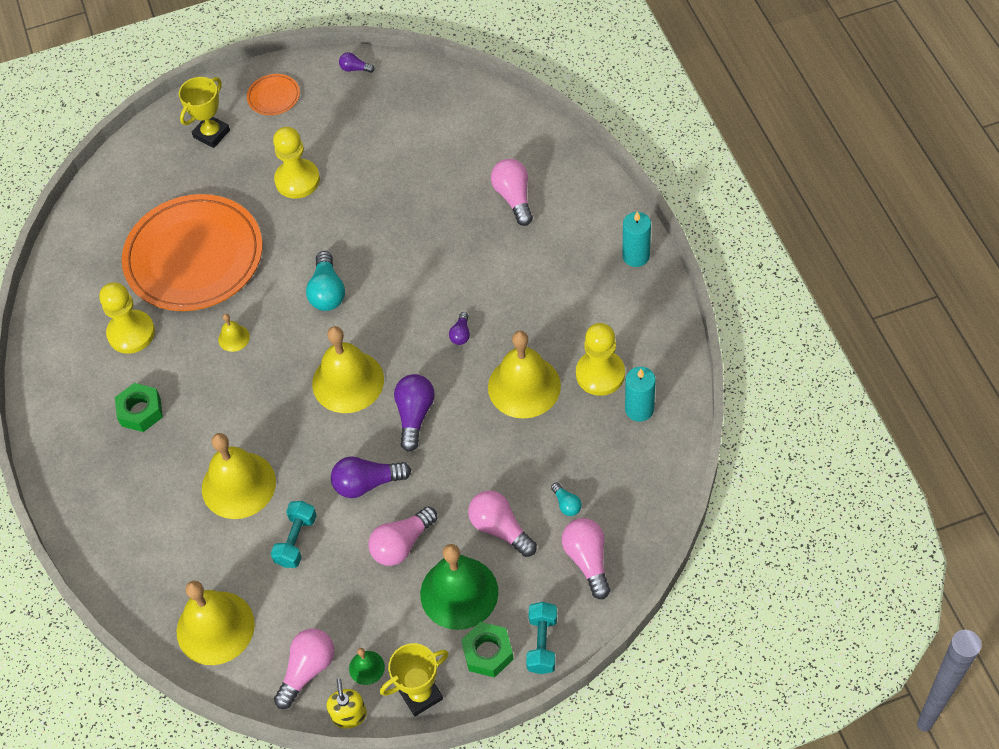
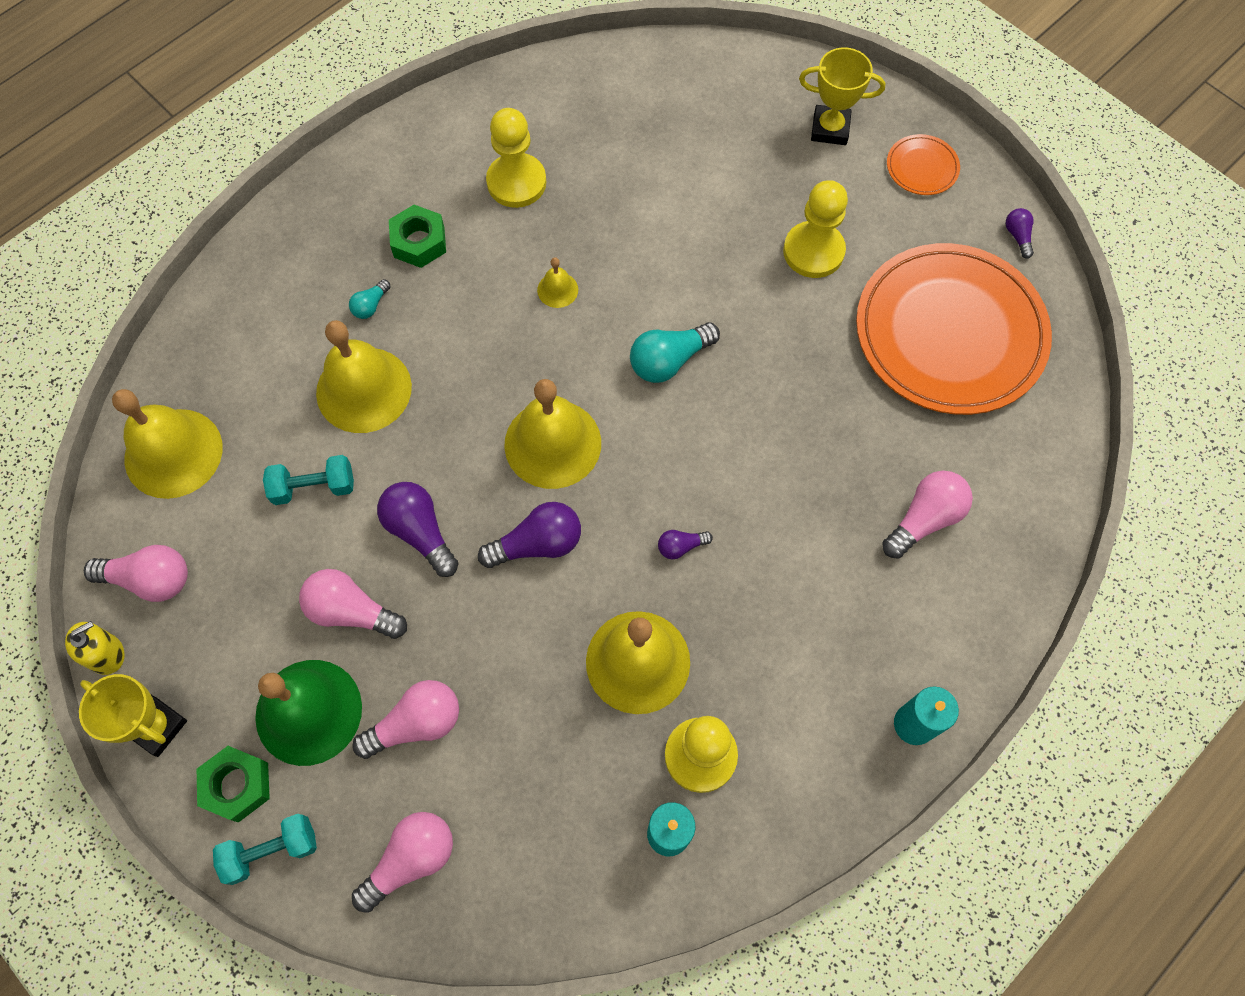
camera: 60 degrees right, 10 degrees up
orange plate [122,194,263,311] -> orange plate moved to [856,243,1052,415]
green bell [349,648,385,685] -> none
pink light bulb [468,490,537,557] -> pink light bulb turned 45 degrees clockwise [352,680,459,759]
turquoise light bulb [551,483,582,516] -> turquoise light bulb moved to [349,279,391,319]

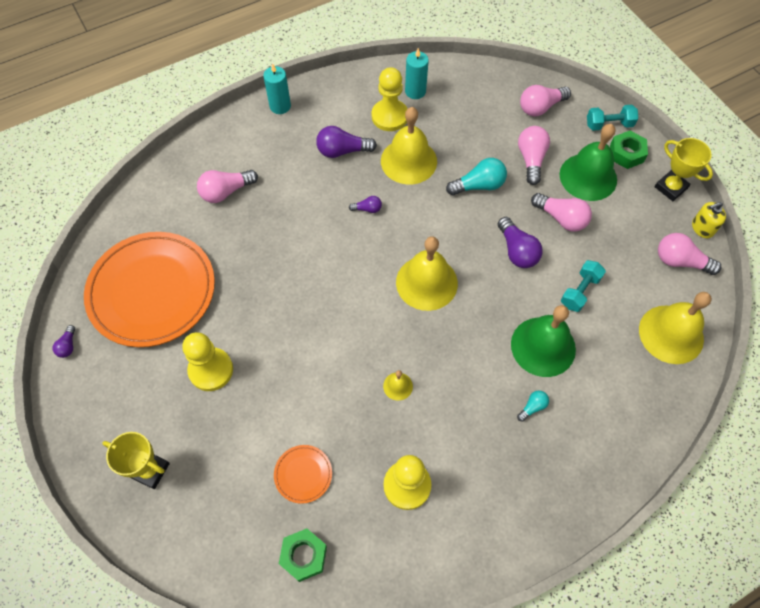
camera: 165 degrees left, 5 degrees down
turquoise dumbbell [263,455,354,505] -> turquoise dumbbell turned 60 degrees counterclockwise [561,260,606,312]
yellow bell [316,320,412,433] -> green bell [511,305,576,377]
pink light bulb [352,680,459,759] -> pink light bulb turned 105 degrees clockwise [518,126,550,185]
green nut [389,205,446,268] -> green nut moved to [279,528,327,582]
purple light bulb [478,502,581,568] -> purple light bulb moved to [316,126,377,158]
turquoise light bulb [630,322,720,383] -> turquoise light bulb moved to [446,158,507,195]
orange plate [887,134,960,195] -> orange plate moved to [274,445,332,504]

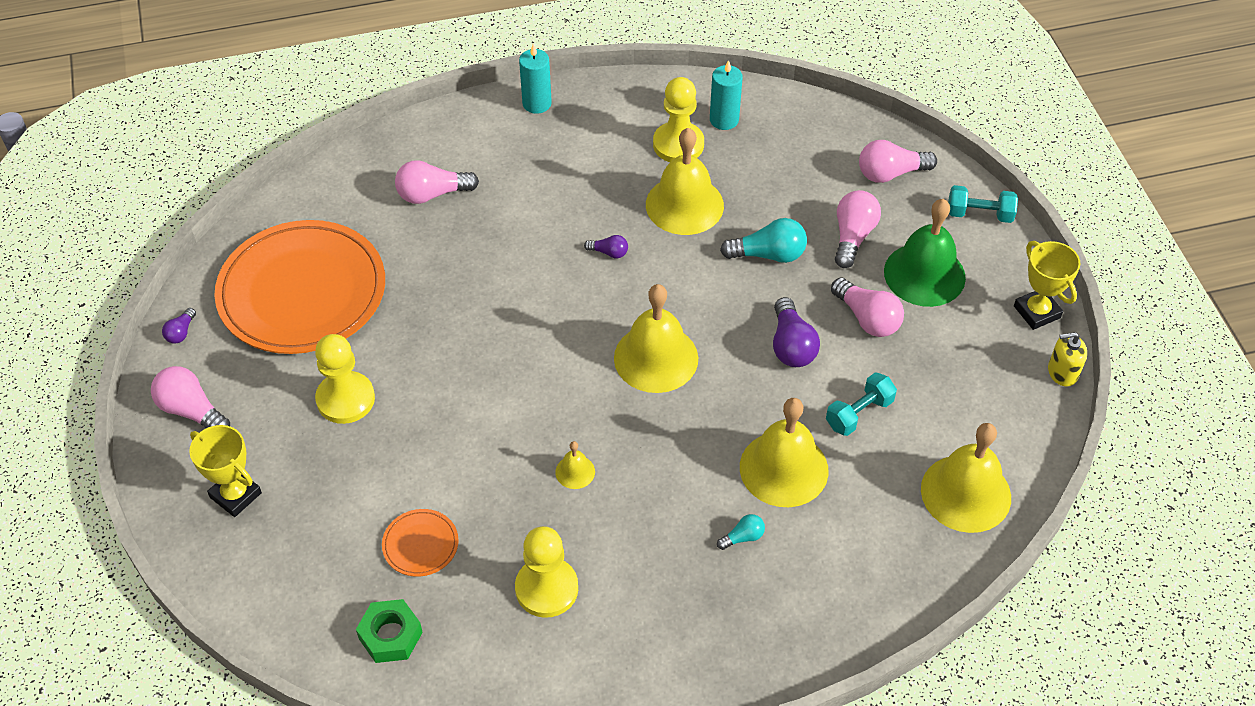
camera: 15 degrees right, 10 degrees down
purple light bulb [316,126,377,158] -> none
green bell [511,305,576,377] -> yellow bell [740,398,828,507]
green nut [610,131,648,169] -> none
pink light bulb [658,233,721,275] -> pink light bulb moved to [151,366,230,428]

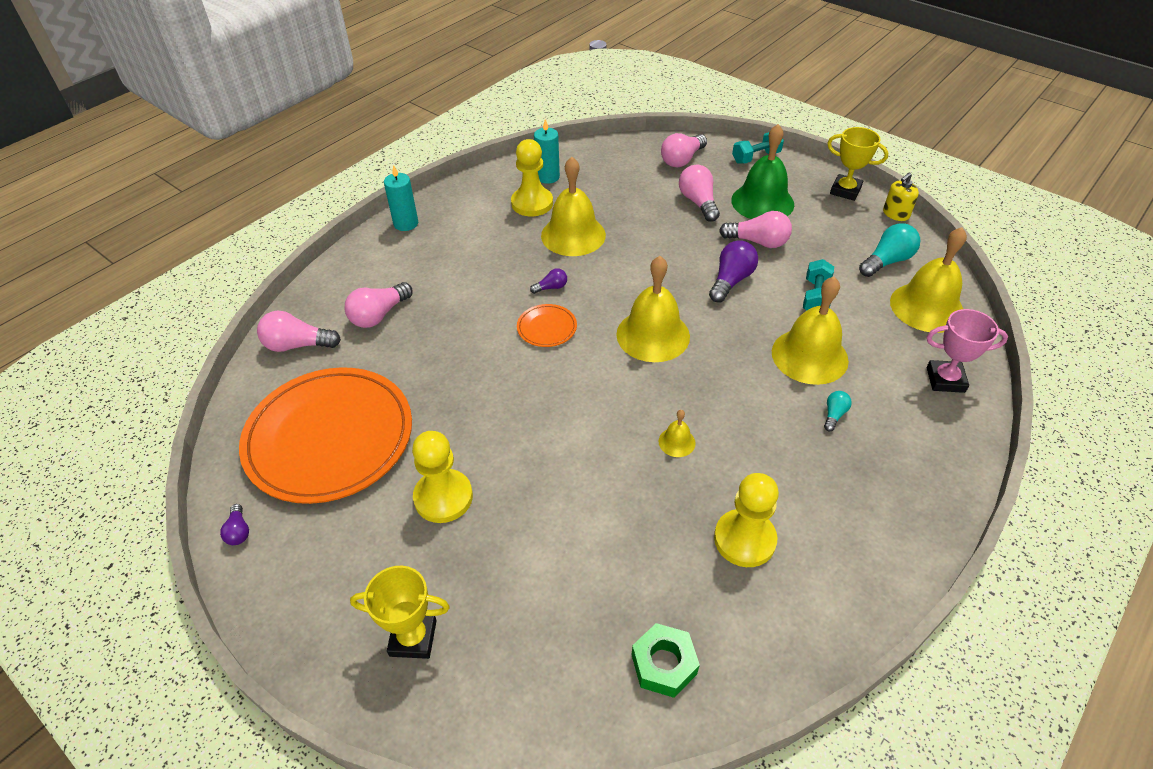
camera: 35 degrees left, 5 degrees down
pink light bulb [151,366,230,428] -> pink light bulb moved to [257,311,341,352]
orange plate [382,509,459,577] -> orange plate moved to [517,304,577,347]
turquoise light bulb [720,218,807,263] -> turquoise light bulb moved to [859,223,920,277]
purple light bulb [773,297,820,367] -> purple light bulb turned 105 degrees counterclockwise [709,240,758,303]
none -> pink trophy [927,309,1008,393]

